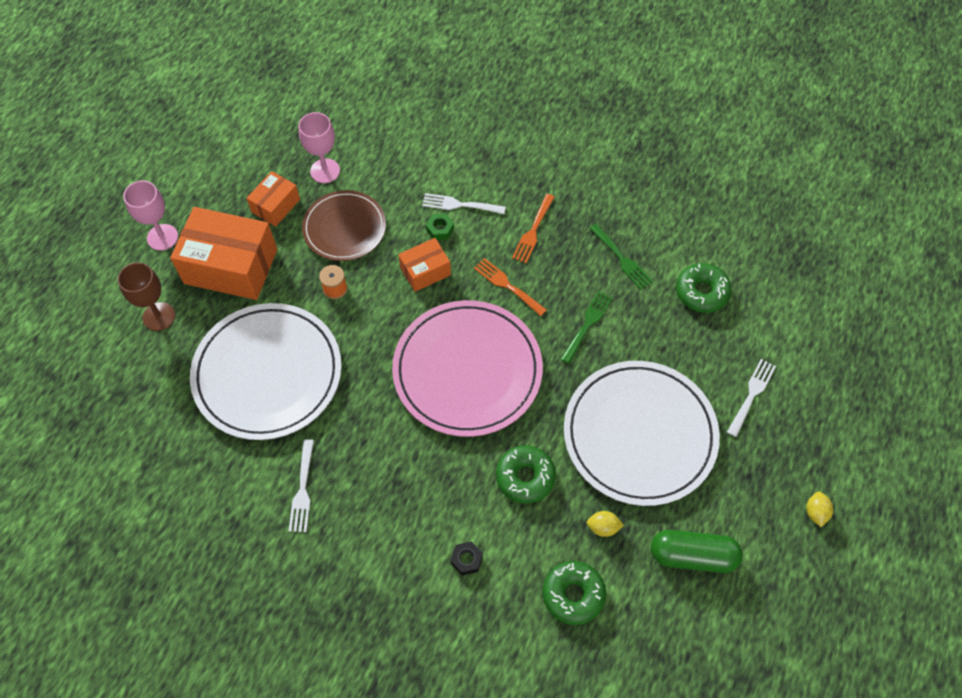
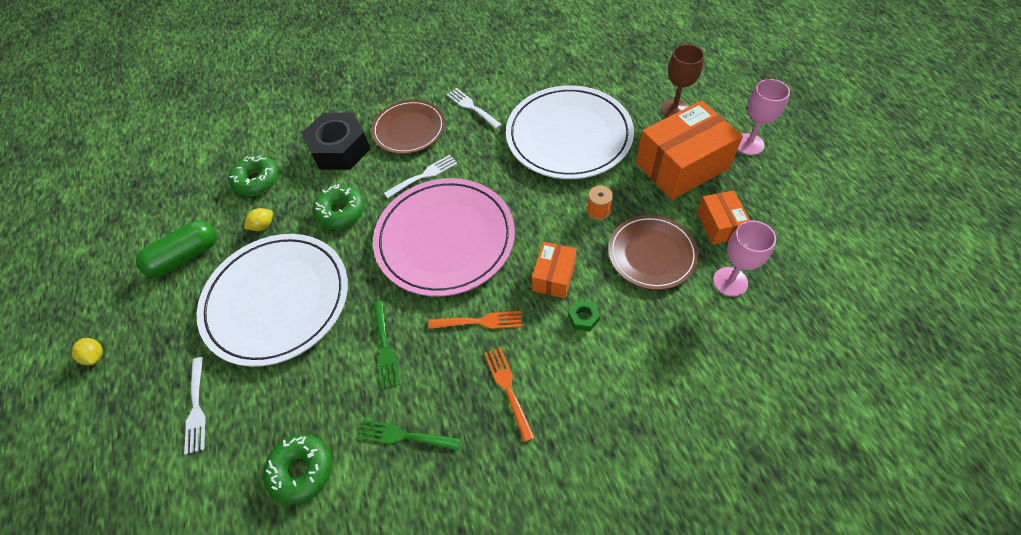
camera: 140 degrees right, 5 degrees down
white fork [422,193,506,214] -> white fork moved to [384,155,457,198]
black nut [450,541,483,575] -> black nut [302,113,370,170], size x2.48
none -> brown plate [371,100,445,154]

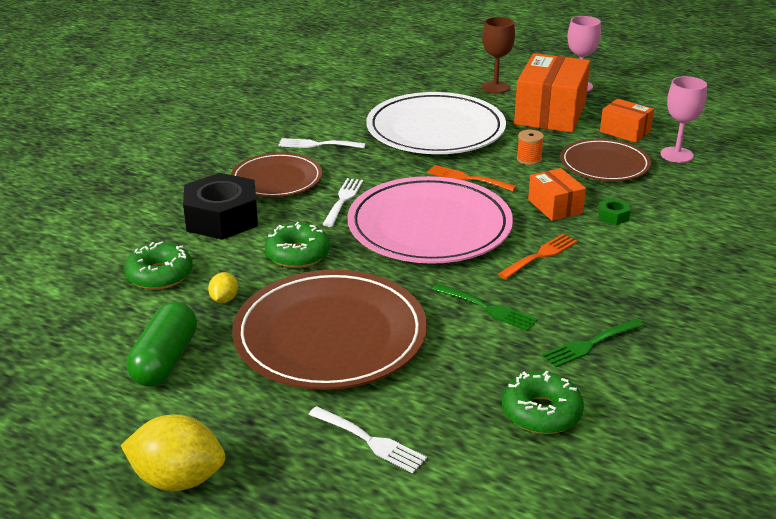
camera: 45 degrees left, 25 degrees down
yellow lemon [72,338,103,365] -> yellow lemon [121,414,225,491], size x2.03
white plate [197,234,348,367] -> brown plate [232,270,427,390]
orange fork [484,347,535,442] -> orange fork moved to [427,165,517,191]

